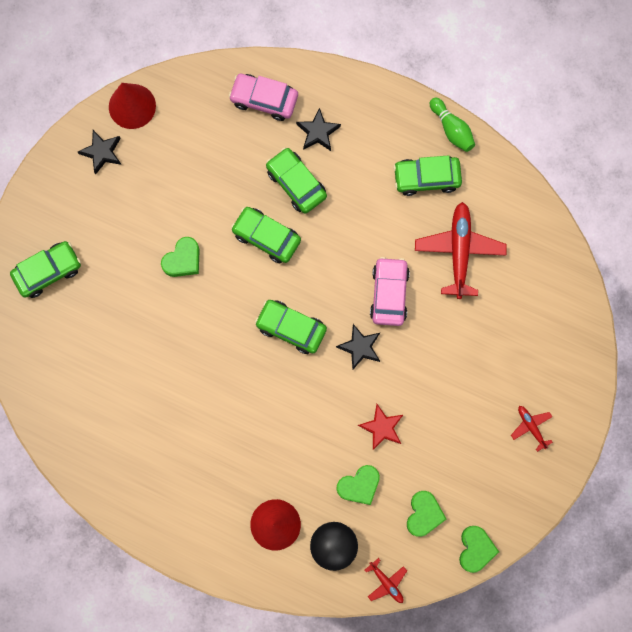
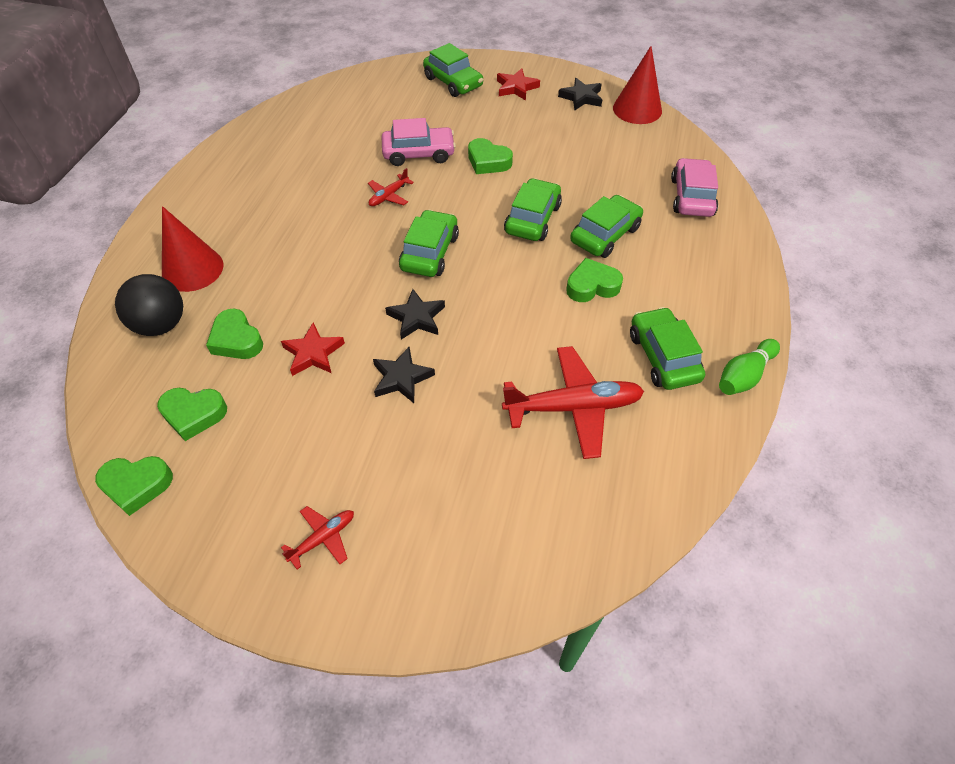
camera: 80 degrees right, 25 degrees down
black star [296,108,341,151] -> black star moved to [373,347,435,403]
red plane [365,558,407,603] -> red plane moved to [368,168,414,206]
pink car [370,257,410,326] -> pink car moved to [382,118,456,166]
none -> red star [497,68,540,100]
none -> green heart [566,258,623,302]

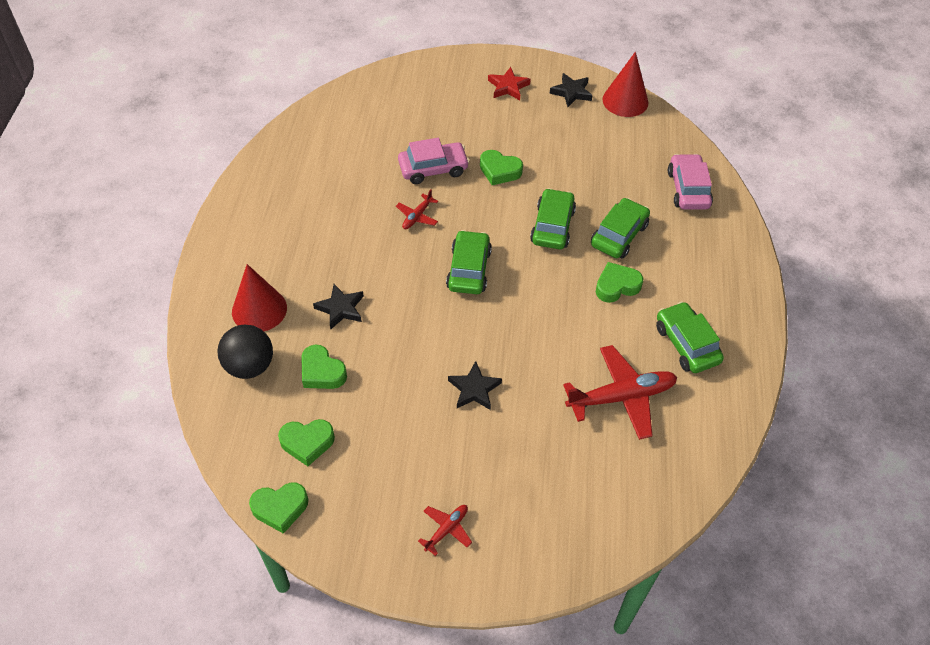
camera: 10 degrees left, 0 degrees up
red star [281,323,345,376] -> none
black star [385,289,445,340] -> black star moved to [313,284,364,330]
green car [423,43,483,97] -> none
green bowling pin [719,339,780,395] -> none

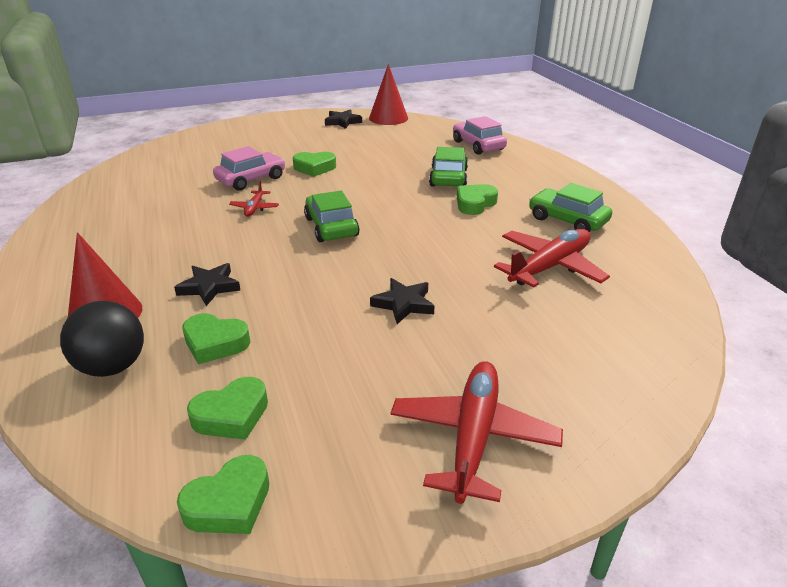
camera: 25 degrees left, 20 degrees down
red plane [418,505,472,556] -> red plane [391,361,563,504], size x2.04
red star [488,67,531,100] -> none
green car [530,188,576,249] -> none

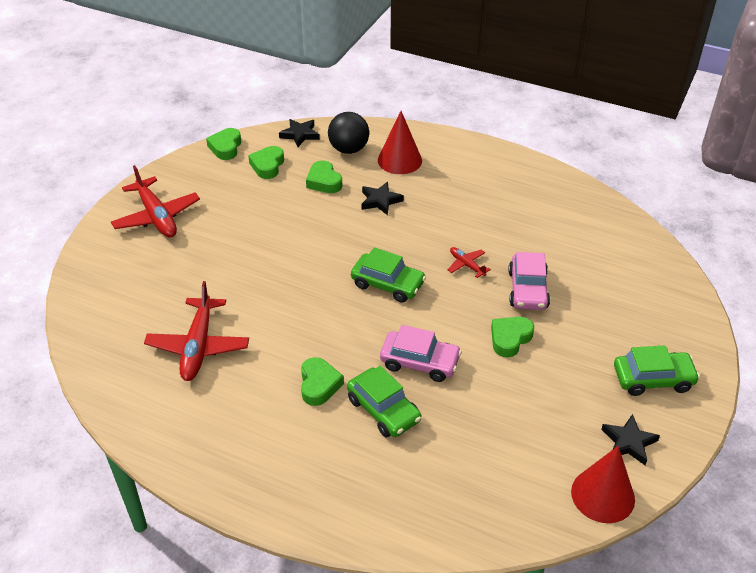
camera: 135 degrees right, 10 degrees up
green heart [182,313,250,364] -> green heart turned 90 degrees counterclockwise [306,161,342,193]
black star [370,278,434,324] -> black star moved to [279,119,320,147]
pink car [453,116,507,155] -> pink car moved to [380,325,462,382]
green car [529,183,612,232] -> green car moved to [614,345,700,396]

